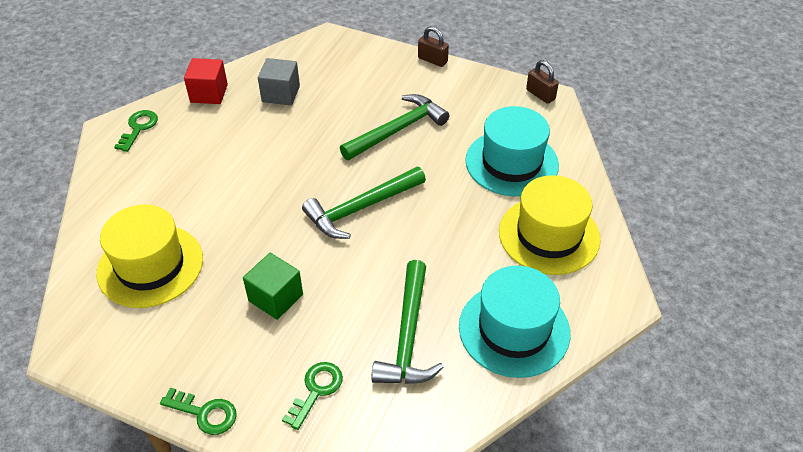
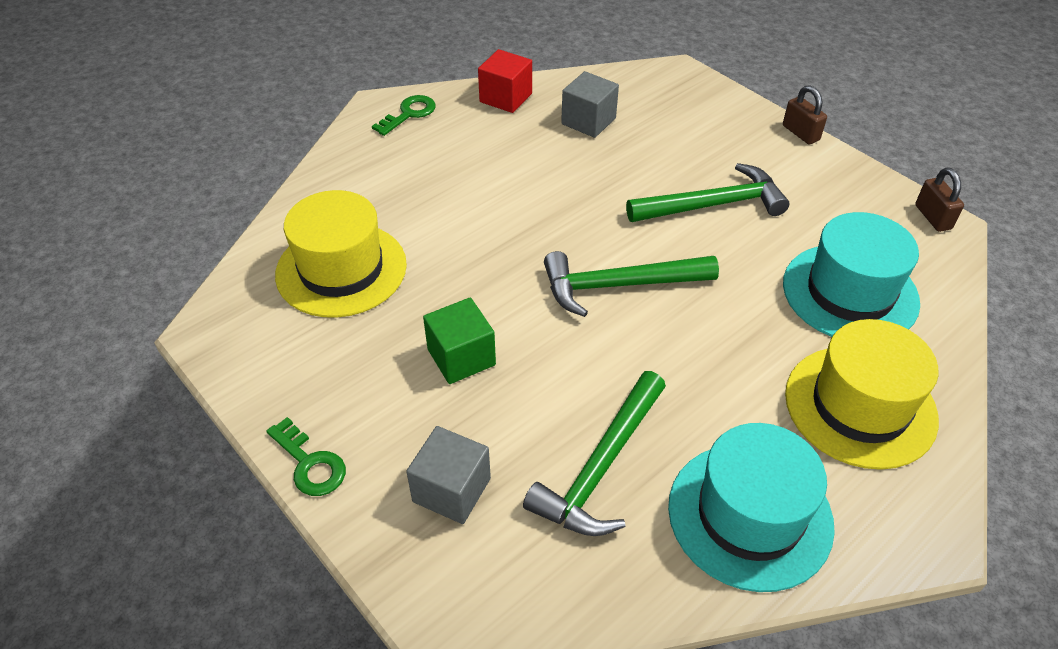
camera: 25 degrees right, 0 degrees up
green key [282,362,343,430] -> grey cube [406,426,491,524]

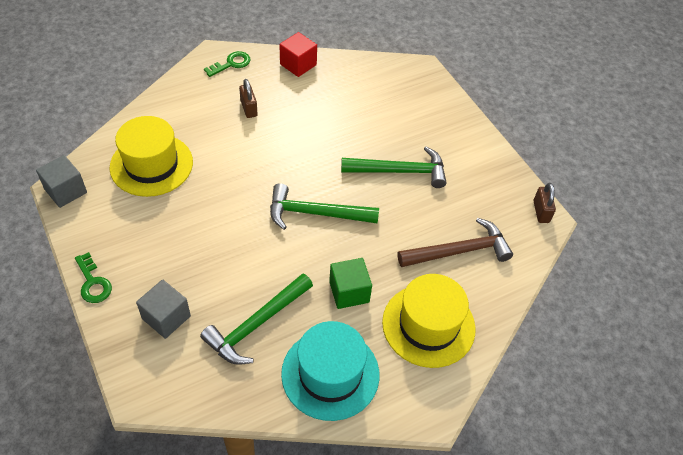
camera: 10 degrees right, 5 degrees up
green cube [423,298,496,384] -> green cube moved to [329,258,372,309]
grey cube [561,71,619,138] -> grey cube moved to [36,155,87,208]
brown padlock [783,85,827,144] -> brown padlock moved to [239,79,258,118]
turquoise hat [783,212,920,337] -> brown hammer [398,218,513,267]

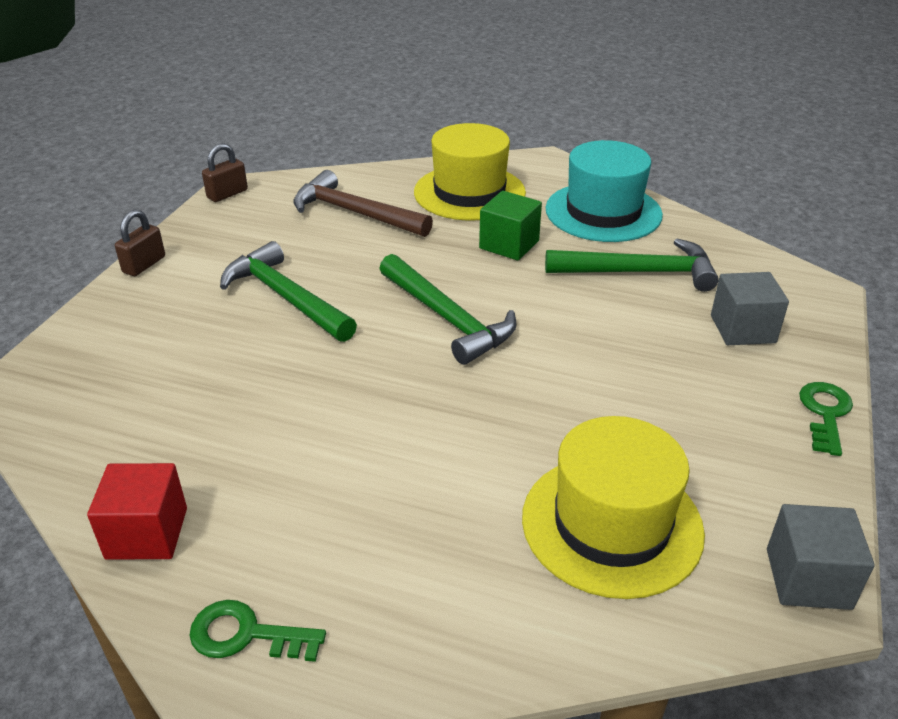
camera: 130 degrees left, 15 degrees down
brown padlock [239,79,258,118] -> brown padlock moved to [115,210,165,276]

